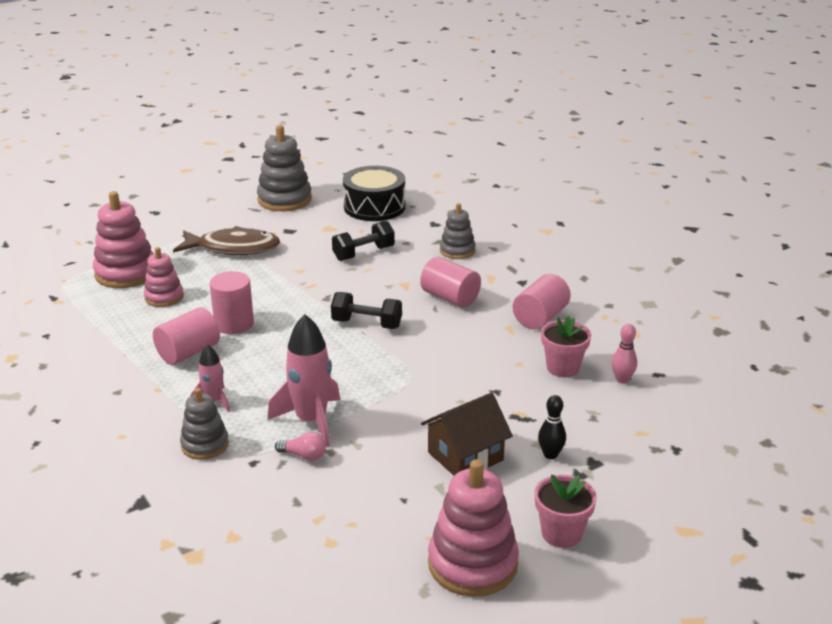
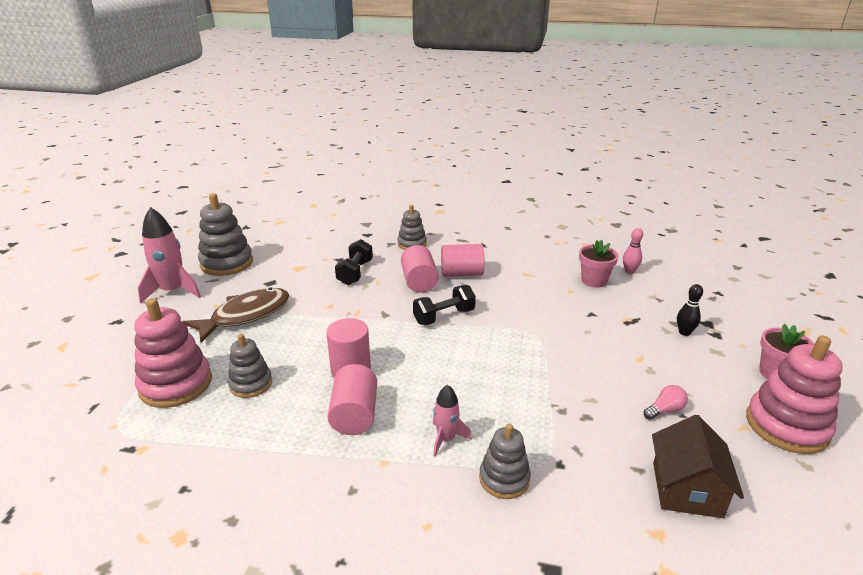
camera: 45 degrees left, 0 degrees up
pink stacking toy [144,247,184,307] -> grey stacking toy [228,334,272,398]
pink rocket [268,314,340,447] -> pink rocket moved to [138,207,201,304]
pink light bulb [275,432,326,461] -> pink light bulb moved to [644,385,688,420]
black drum [343,166,405,221] -> none
brown house [421,393,513,476] -> brown house moved to [652,415,744,518]
pink cylinder [513,274,571,329] -> pink cylinder moved to [401,245,439,293]

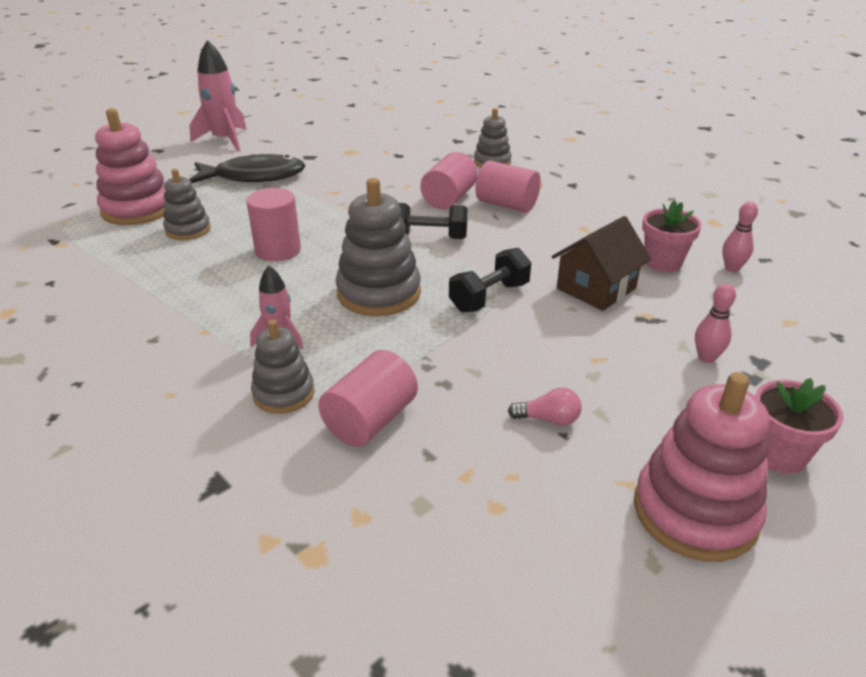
camera: 35 degrees right, 5 degrees up
brown fish [183,288,289,343] -> black fish [189,154,305,183]
grey stacking toy [198,193,253,276] -> grey stacking toy moved to [336,178,421,316]
pink cylinder [327,364,377,435] -> pink cylinder moved to [318,350,418,447]
black dumbbell [335,239,373,285] -> black dumbbell moved to [449,248,531,313]
brown house [652,415,744,518] -> brown house moved to [552,216,651,311]
black bowling pin [677,284,703,336] -> pink bowling pin [695,284,736,363]

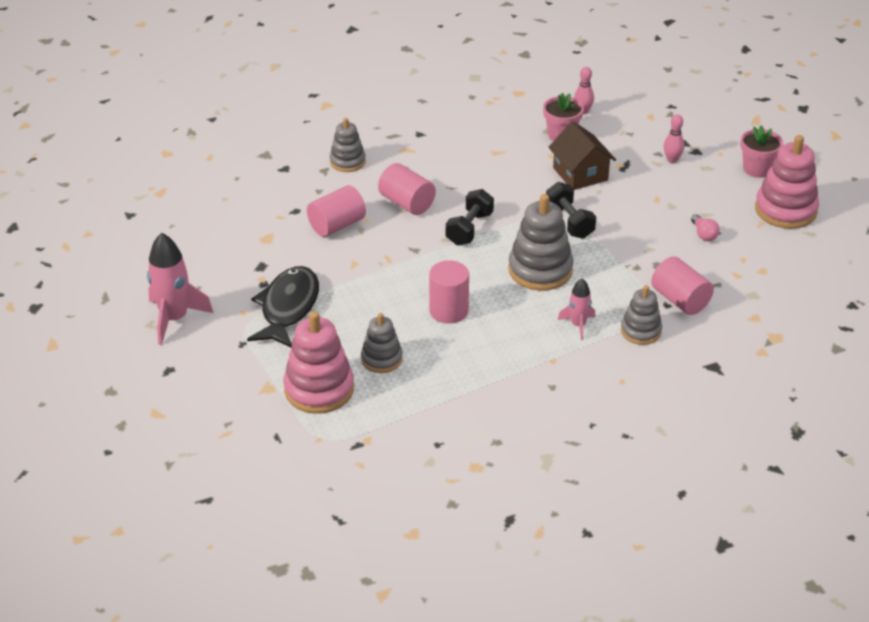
camera: 70 degrees left, 5 degrees up
pink cylinder [475,160,541,213] -> pink cylinder moved to [307,185,366,237]
pink light bulb [508,387,581,426] -> pink light bulb turned 135 degrees clockwise [691,214,720,241]

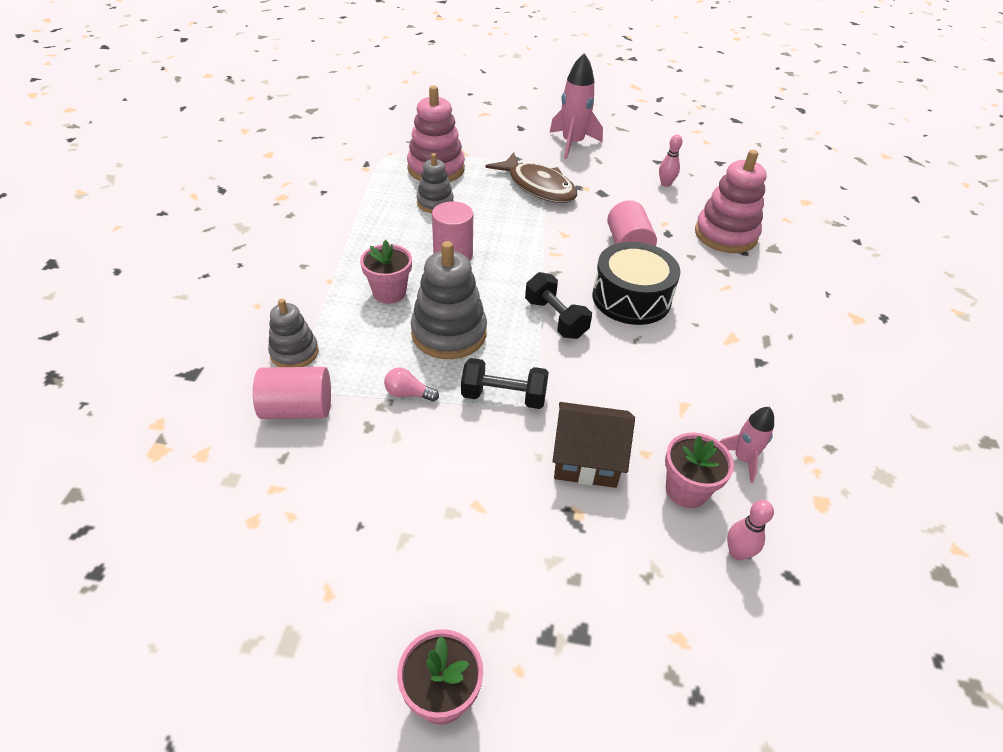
camera: 120 degrees right, 5 degrees up
black fish [247,266,319,348] -> brown fish [486,152,577,203]
grey stacking toy [330,118,366,172] -> none
pink cylinder [378,163,436,215] -> black drum [592,242,680,325]
pink rocket [558,279,596,340] -> pink rocket moved to [720,407,774,483]
pink bowling pin [664,114,684,163] -> pink bowling pin moved to [659,135,683,187]
pink light bulb [691,214,720,241] -> pink light bulb moved to [384,368,439,401]
pink stacking toy [755,135,819,229] -> pink stacking toy moved to [695,150,767,253]
none -> pink flower pot [360,240,412,304]

